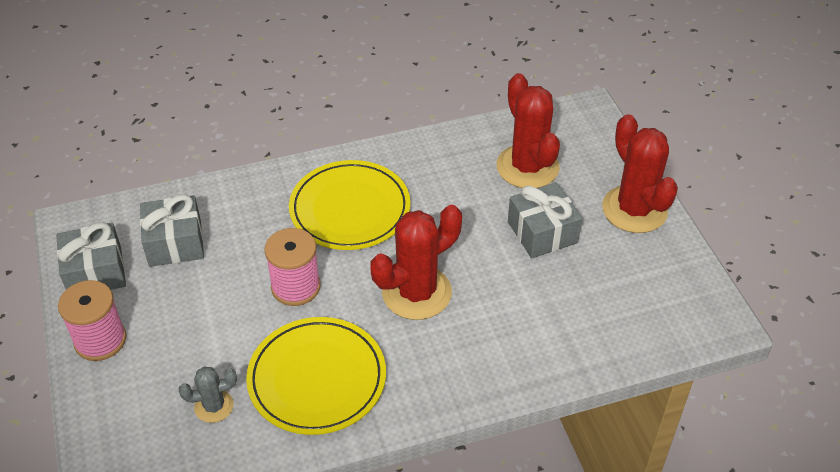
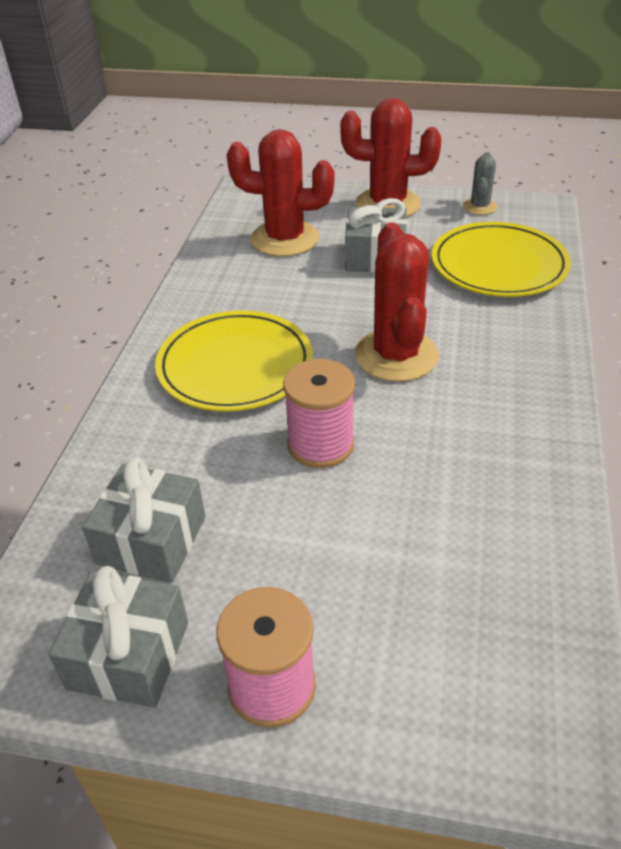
camera: 60 degrees left, 5 degrees down
grey cactus [178,366,237,423] -> grey cactus moved to [463,152,497,215]
yellow plate [246,317,386,435] -> yellow plate moved to [432,222,571,297]

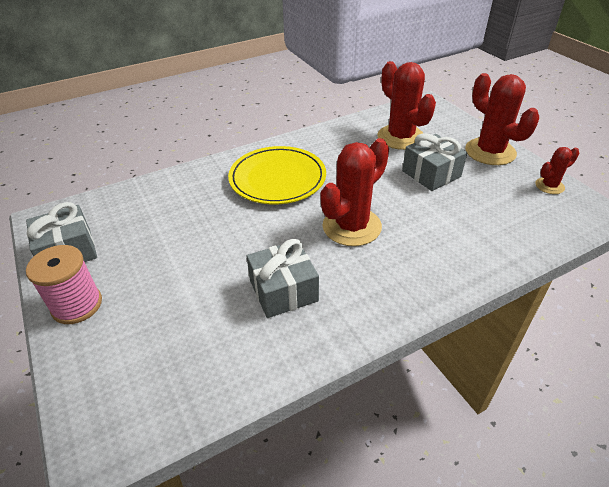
camera: 50 degrees right, 0 degrees up
grey gift [82,458,205,583] -> grey gift moved to [247,239,319,318]
pink spool [283,359,355,468] -> none
yellow plate [432,222,571,297] -> none
grey cactus [463,152,497,215] -> red cactus [535,147,579,194]

